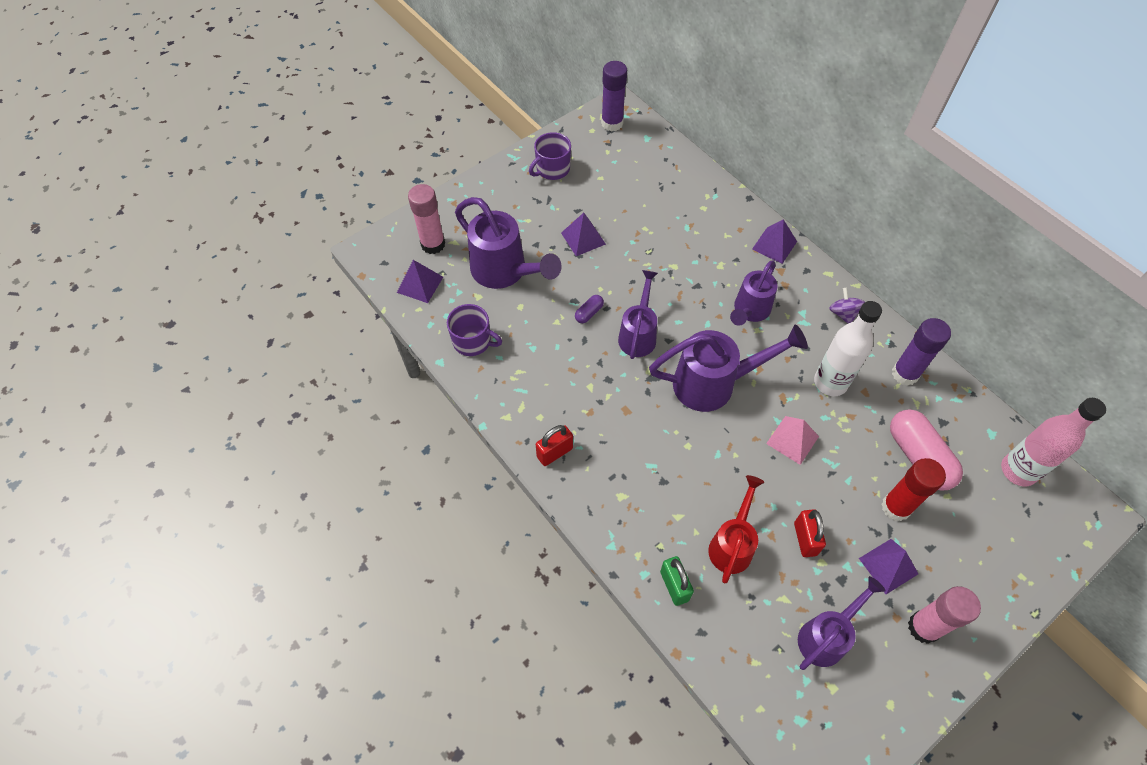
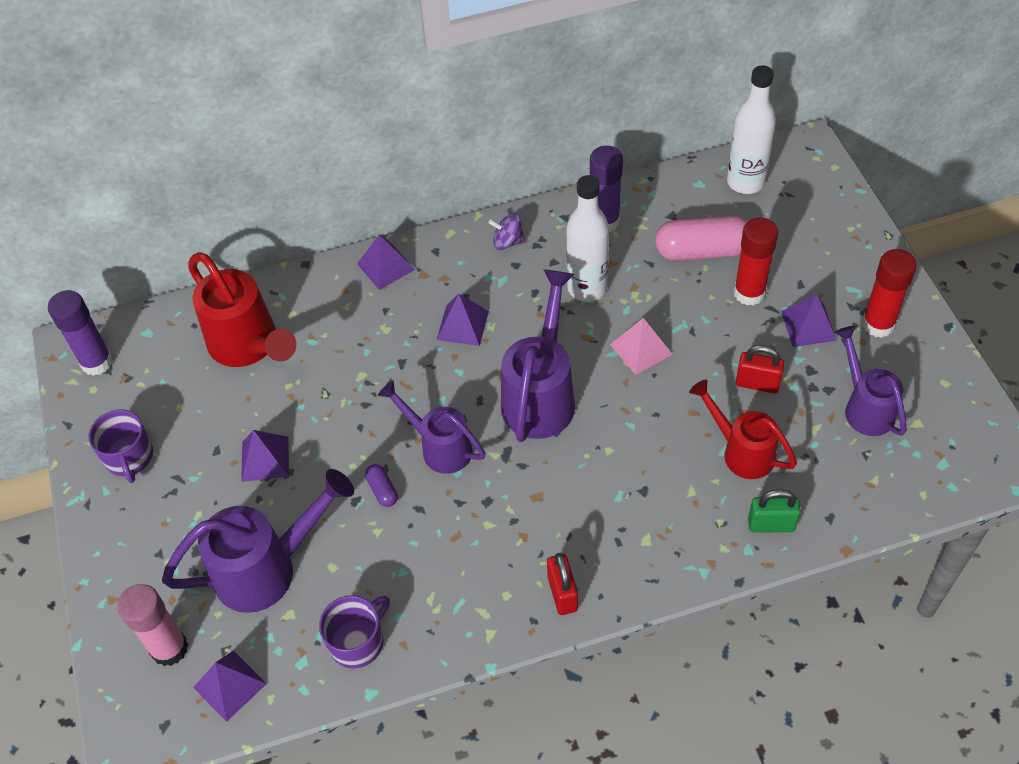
camera: 65 degrees left, 5 degrees down
purple watering can [730,260,778,326] -> purple pyramid [437,294,489,346]
pink glue stick [908,586,981,644] -> red glue stick [862,249,917,338]
pink bottle [1001,398,1106,486] -> white bottle [727,66,776,194]
none -> red watering can [188,252,297,367]

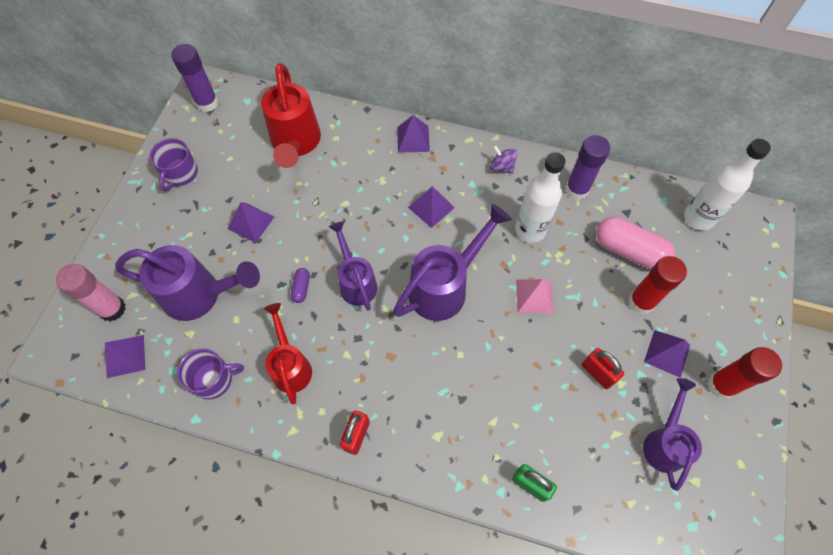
camera: 30 degrees right, 10 degrees up
red watering can [689,379,797,479] -> red watering can moved to [264,303,312,404]

